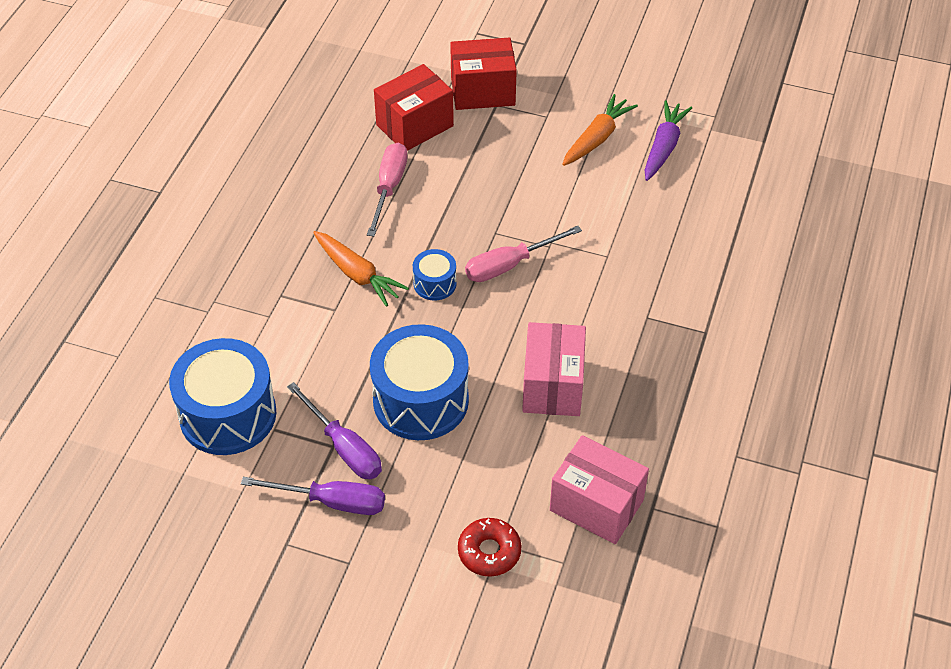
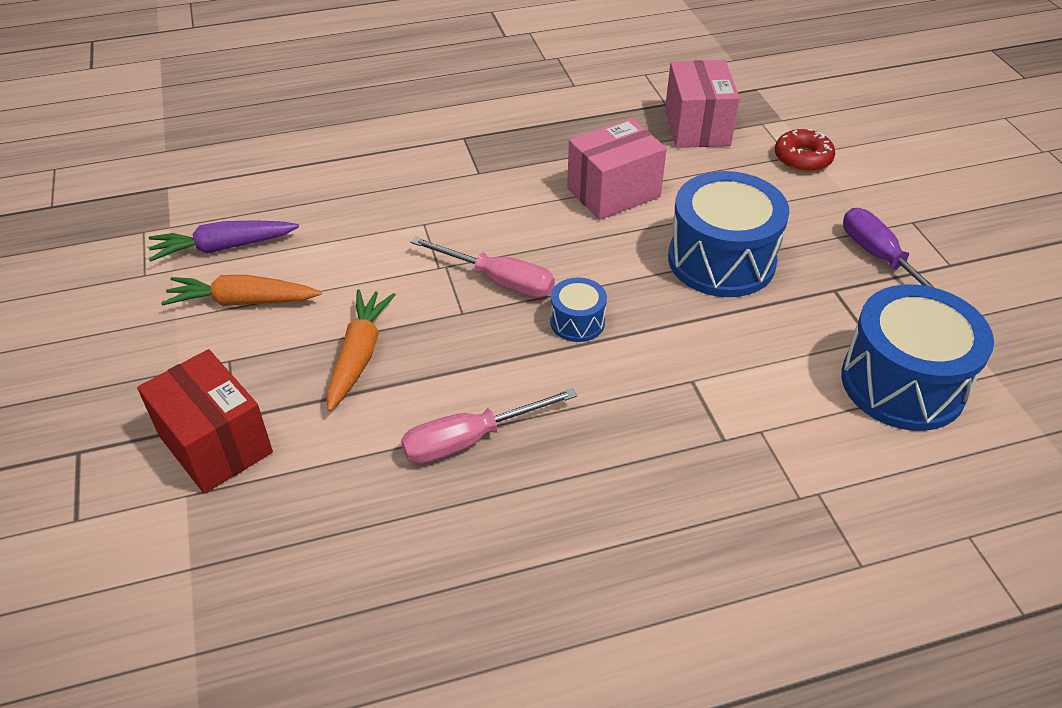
camera: 125 degrees left, 5 degrees down
purple screwdriver [287,382,382,479] -> none
orange carrot [313,231,409,307] -> orange carrot moved to [326,289,396,411]
red box [374,64,454,151] -> none

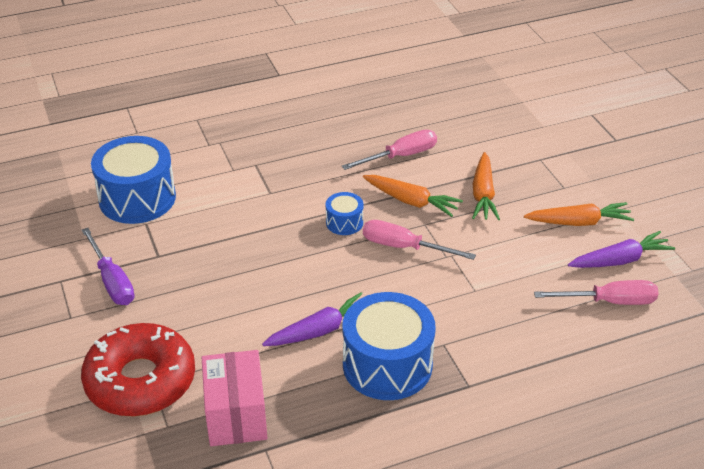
camera: 175 degrees right, 5 degrees down
red box [137,349,273,494] -> none
pink box [567,118,667,220] -> purple carrot [262,292,363,346]
blue drum [668,171,790,297] -> blue drum moved to [342,292,436,400]
red donut [775,129,835,172] -> red donut [81,323,195,417], size x1.98
none -> orange carrot [363,175,463,217]
none -> pink screwdriver [534,280,658,305]

